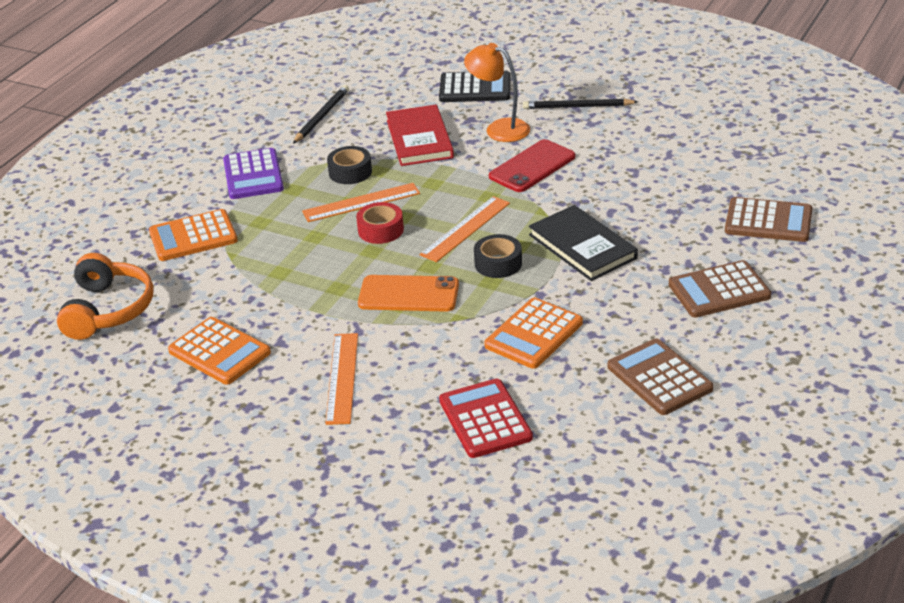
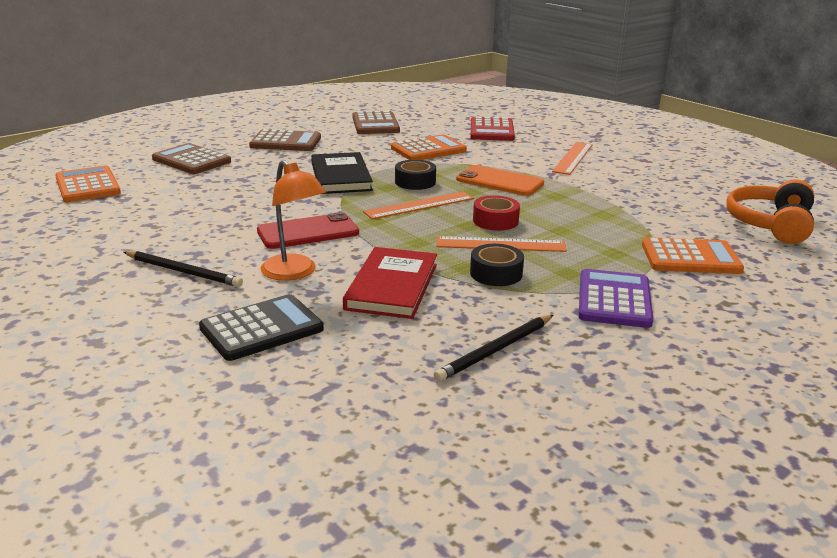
camera: 160 degrees left, 10 degrees down
orange calculator [168,317,271,385] -> orange calculator moved to [55,166,121,202]
black calculator [439,71,510,102] -> black calculator turned 120 degrees clockwise [199,294,324,361]

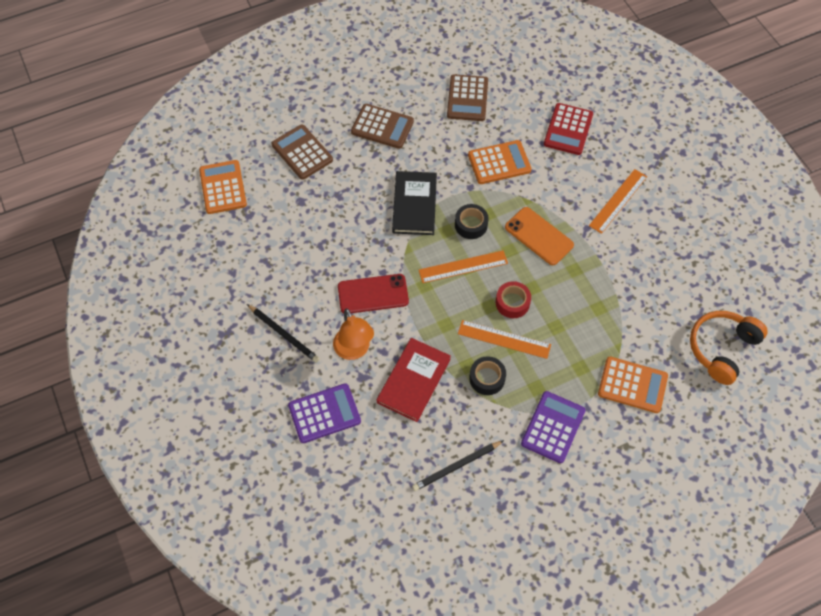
camera: 15 degrees right, 35 degrees up
black calculator [199,294,324,361] -> purple calculator [288,383,361,443]

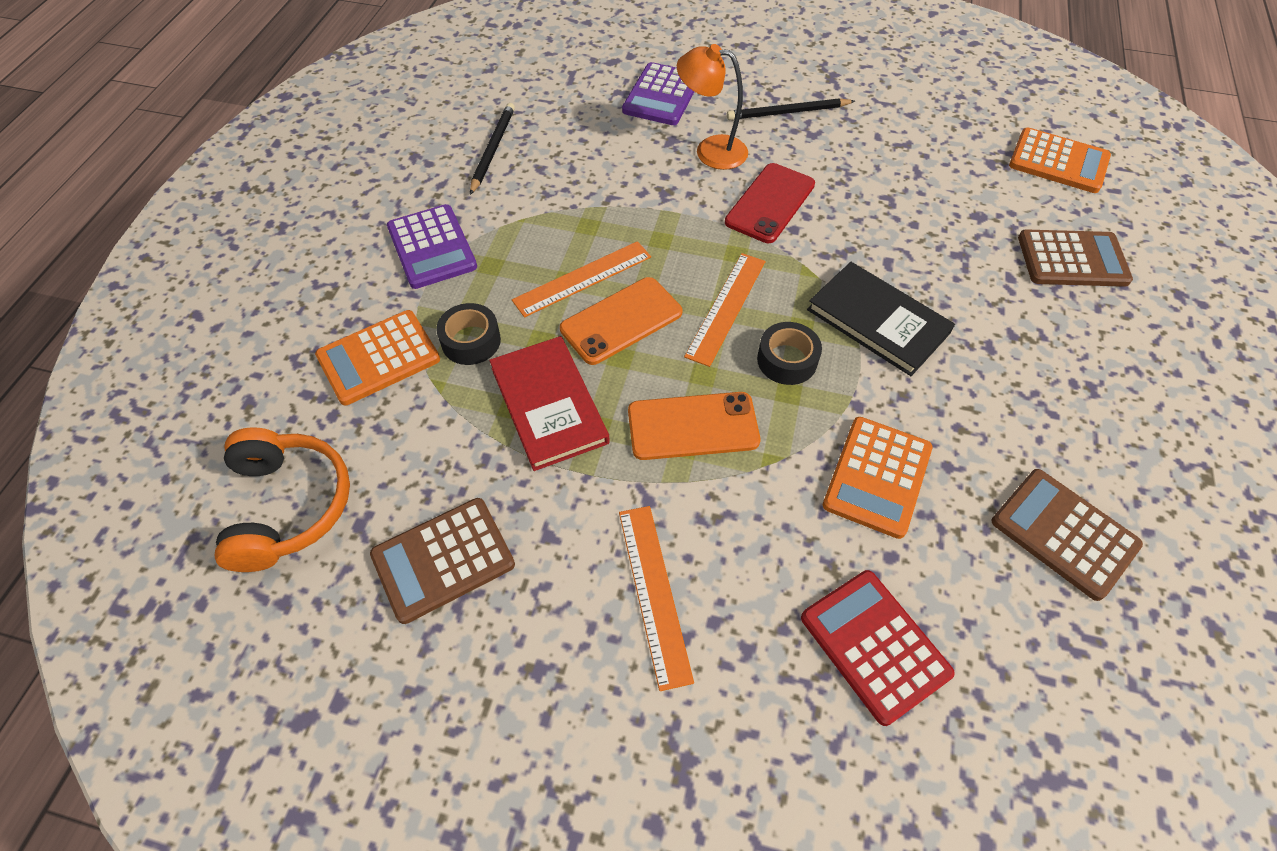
camera: 130 degrees right, 5 degrees down
brown calculator [351,104,414,149] -> brown calculator moved to [370,498,515,624]
red book [377,338,451,422] -> red book moved to [489,336,610,471]
black tape [469,356,506,395] -> black tape moved to [436,303,501,365]
red tape [496,281,531,318] -> orange phone [560,277,683,365]

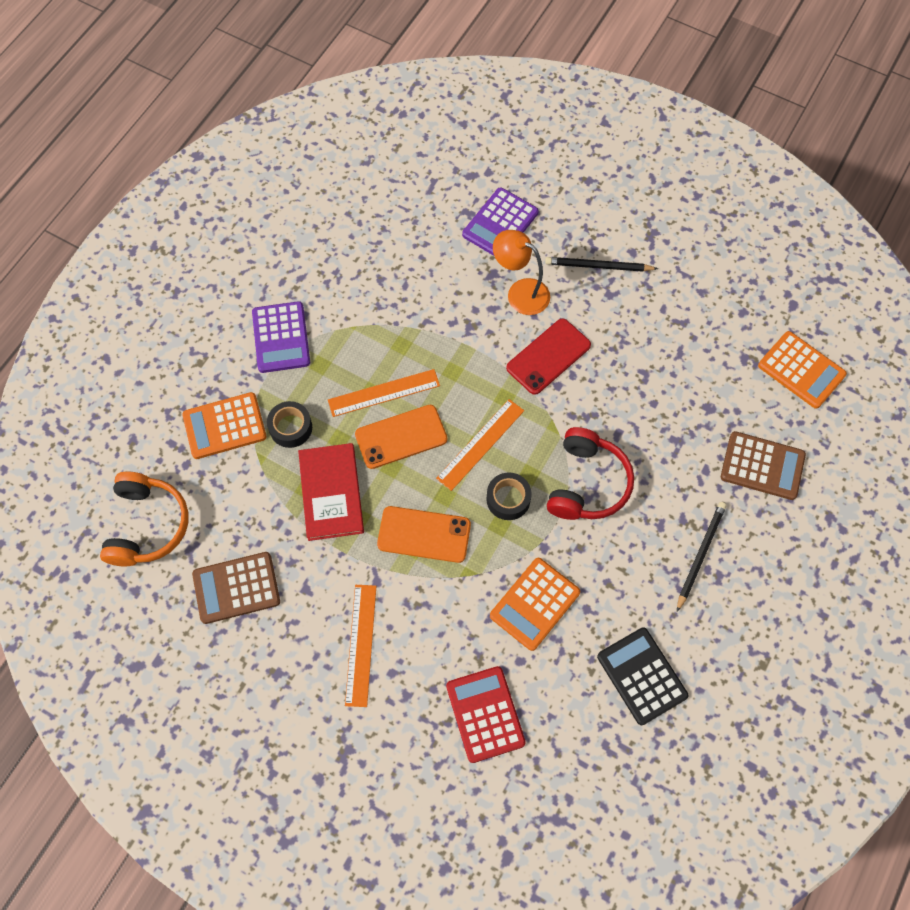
camera: 15 degrees right, 10 degrees up
black pencil [470,103,515,195] -> black pencil moved to [677,502,726,612]
black book [807,262,955,376] -> red headphones [547,427,634,520]
brown calculator [992,469,1143,601] -> black calculator [597,627,688,725]

